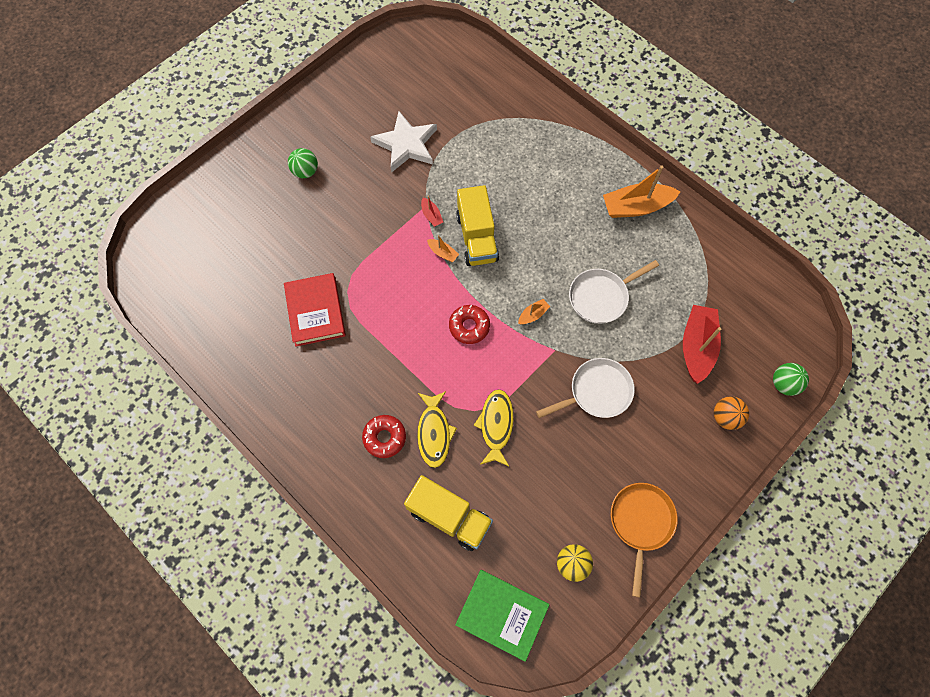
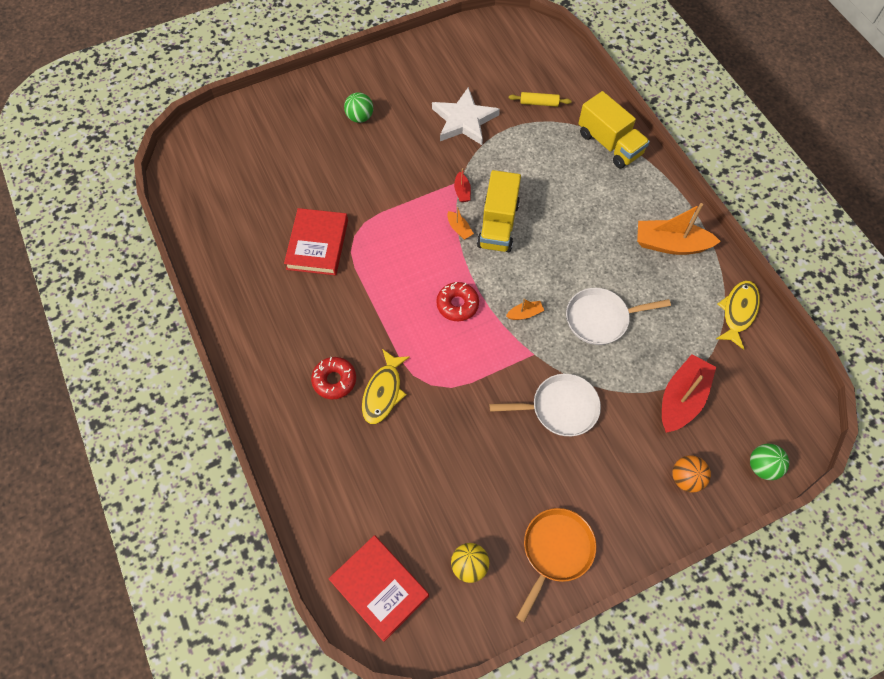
camera: 20 degrees right, 5 degrees down
yellow truck [404,475,493,551] -> yellow truck moved to [578,91,650,169]
green book [455,570,549,662] -> red book [329,535,429,642]
yellow fish [474,389,514,466] -> yellow fish moved to [716,280,760,350]
none -> yellow rolling pin [509,92,572,107]

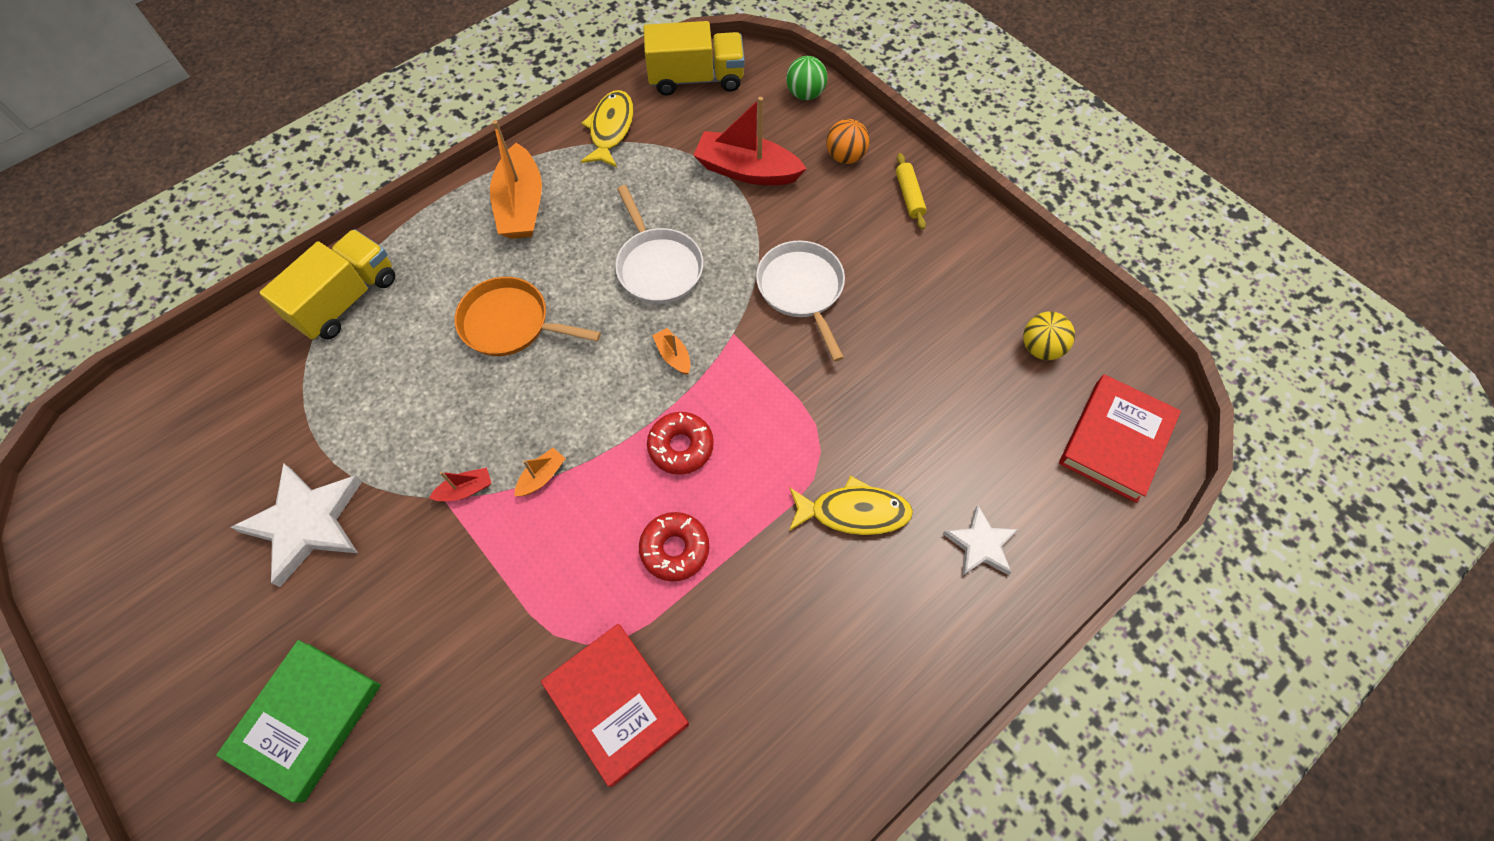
camera: 105 degrees left, 0 degrees up
red book [284,208,348,275] -> red book turned 60 degrees clockwise [541,624,689,787]
red donut [311,357,356,399] -> red donut moved to [639,512,709,582]
green ball [344,92,373,123] -> green book [216,640,381,803]
yellow truck [477,170,521,252] -> yellow truck moved to [643,21,745,96]
yellow rolling pin [509,92,572,107] -> yellow rolling pin moved to [896,153,927,230]
orange pan [516,508,596,622] -> orange pan moved to [455,277,601,356]
yellow fish [716,280,760,350] -> yellow fish turned 90 degrees clockwise [581,90,634,167]
none -> white star [943,505,1019,576]

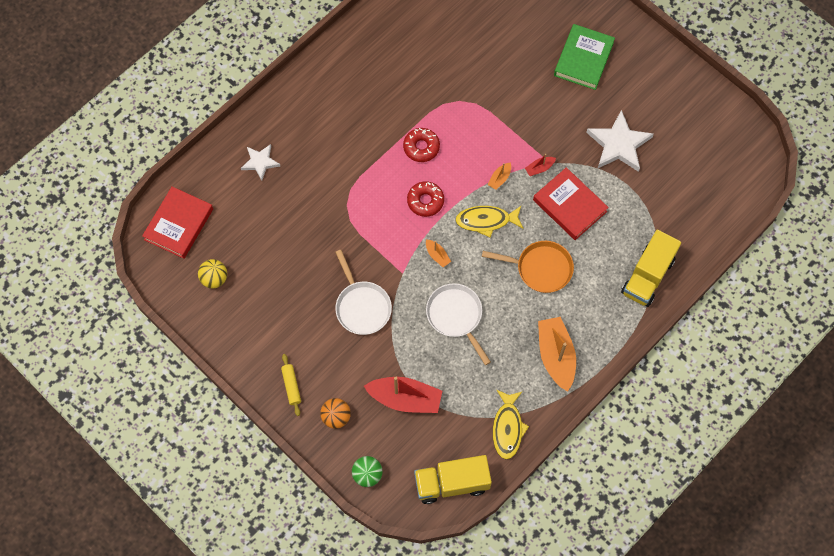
camera: 175 degrees right, 5 degrees up
red book [541,624,689,787] -> red book moved to [533,167,609,240]
yellow fish [789,476,913,535] -> yellow fish moved to [455,206,523,237]

